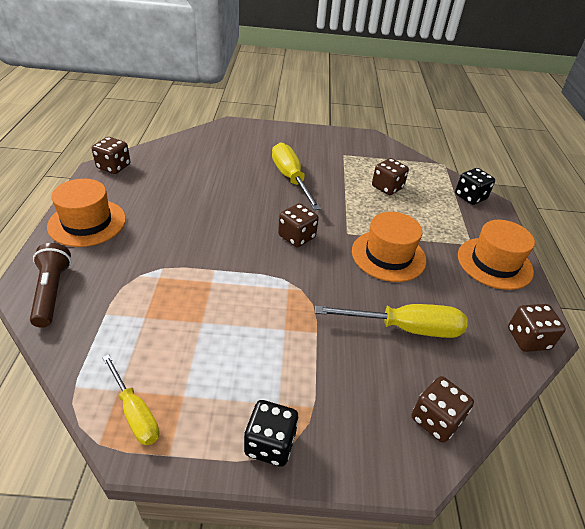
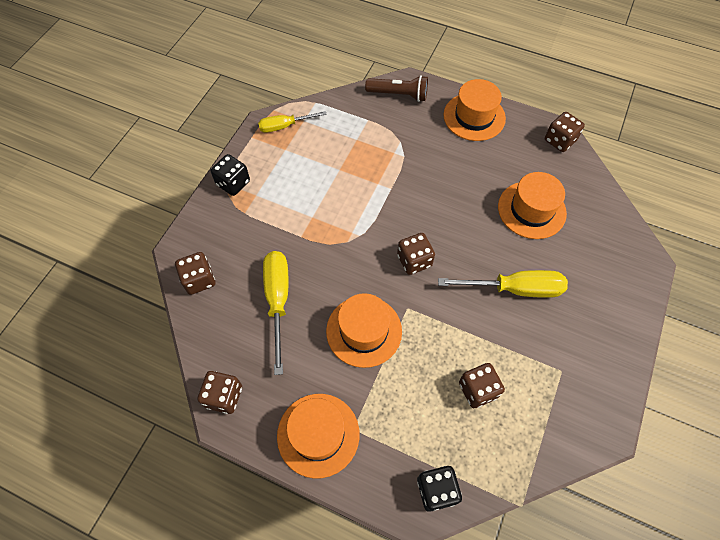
camera: 115 degrees right, 20 degrees up
yellow screwdriver [315,304,468,338] -> yellow screwdriver turned 150 degrees clockwise [263,251,288,375]
none -> orange hat [498,172,567,239]

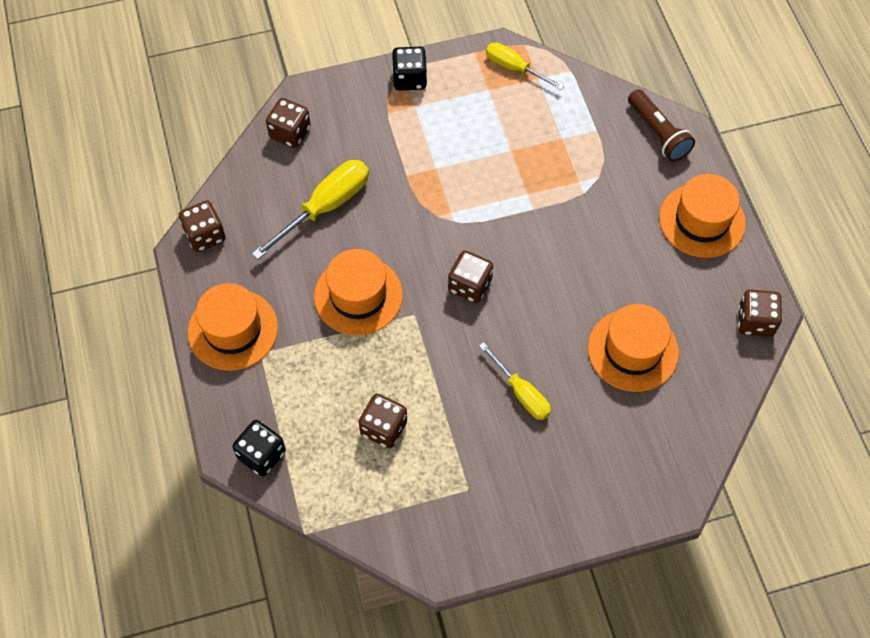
camera: 50 degrees right, 0 degrees up
yellow screwdriver [438,270,568,298] -> yellow screwdriver [479,342,551,420], size x0.64

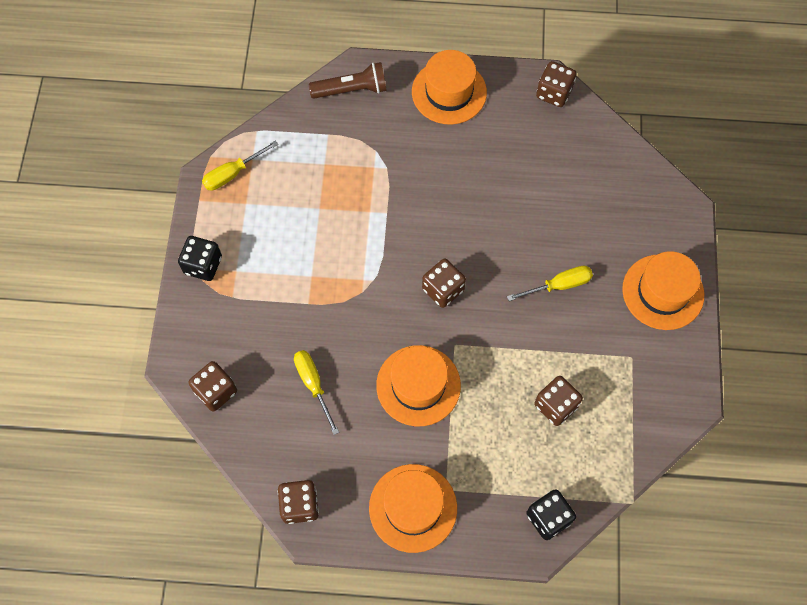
camera: 70 degrees left, 5 degrees up
yellow screwdriver [252,160,369,259] -> yellow screwdriver [294,350,339,435], size x0.64
orange hat [588,304,679,392] -> orange hat moved to [622,251,704,330]

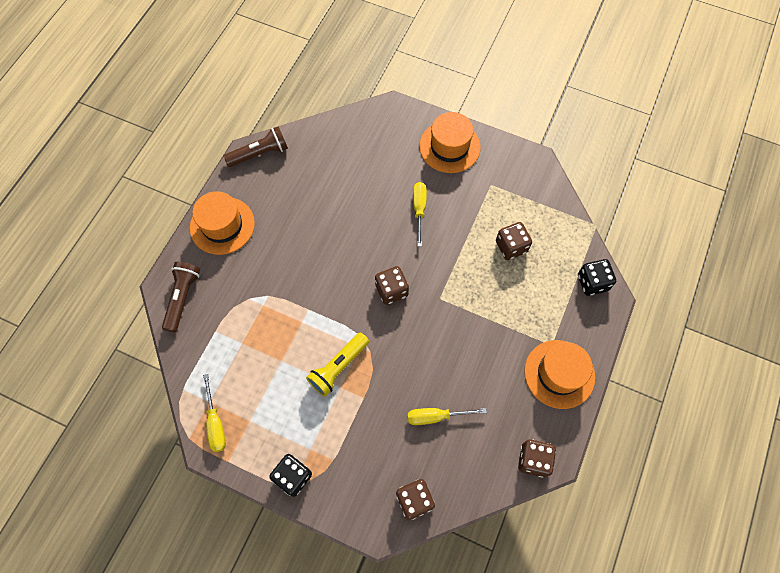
camera: 70 degrees left, 0 degrees up
orange hat [376,345,461,426] -> none
brown dice [536,61,577,107] -> brown flashlight [224,126,288,167]
none -> yellow flashlight [306,333,369,397]

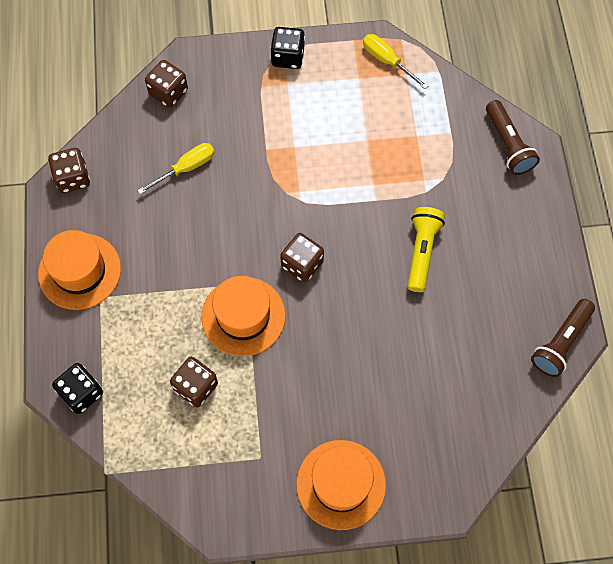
camera: 150 degrees right, 0 degrees up
orange hat [190,191,255,255] -> orange hat moved to [201,276,286,356]
yellow flashlight [306,333,369,397] -> yellow flashlight moved to [408,207,445,292]
yellow screwdriver [413,182,427,247] -> none

